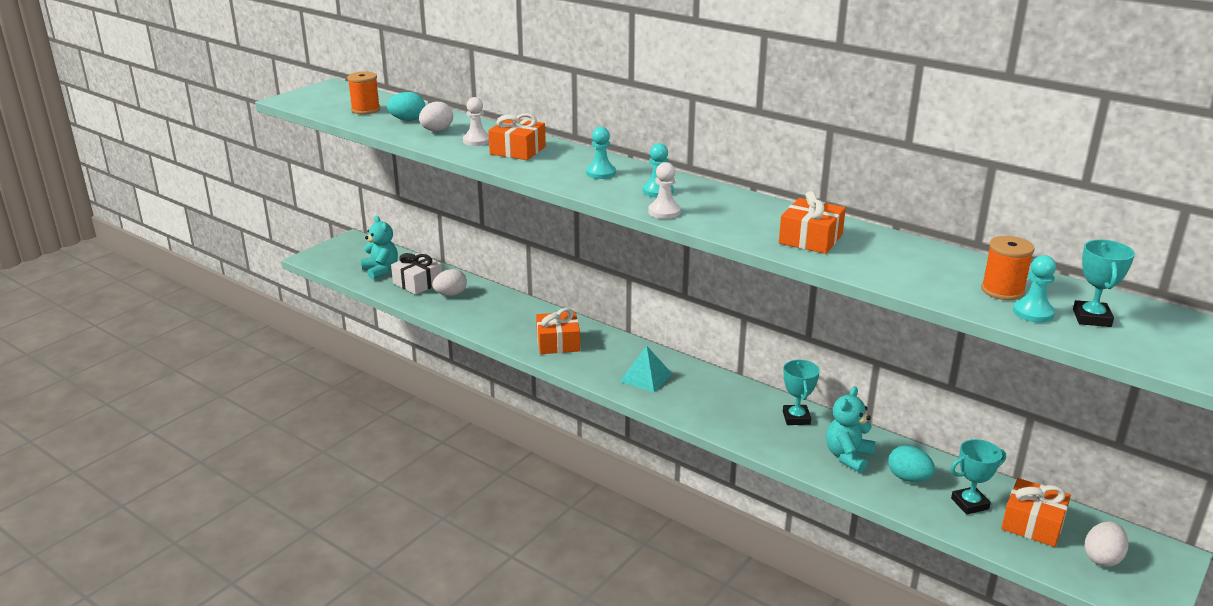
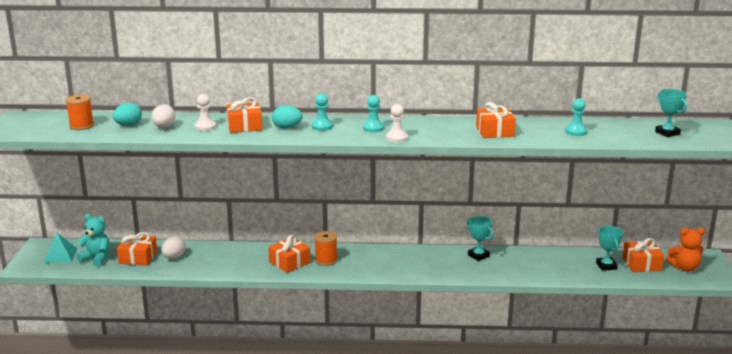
camera: 35 degrees left, 5 degrees down
white gift [391,253,442,295] -> orange gift [117,232,157,266]
turquoise pyramid [619,346,672,392] -> turquoise pyramid moved to [43,233,77,263]
turquoise teddy bear [826,386,876,473] -> none
turquoise egg [888,445,935,482] -> turquoise egg moved to [272,106,303,129]
turquoise trophy [951,439,1006,515] -> turquoise trophy turned 45 degrees counterclockwise [596,226,623,271]
orange spool [981,236,1035,300] -> orange spool moved to [314,231,337,266]
turquoise pawn [1013,255,1056,323] -> turquoise pawn moved to [565,98,587,136]
white egg [1085,521,1129,567] -> orange teddy bear [666,228,705,272]

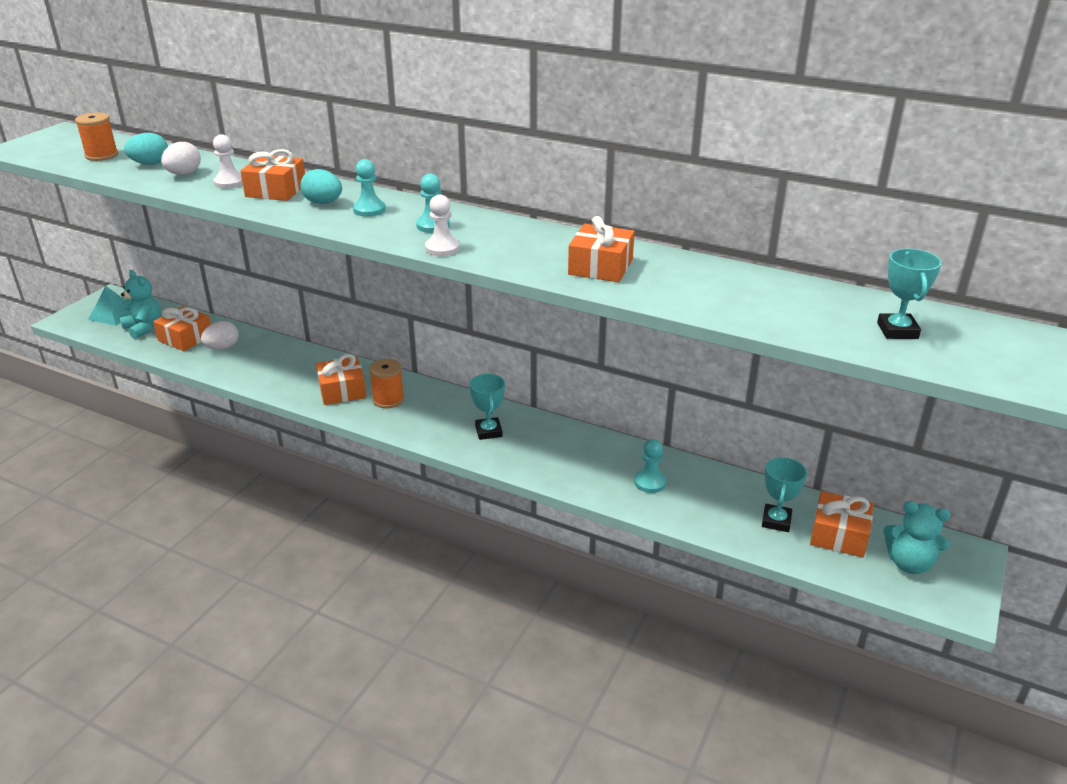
camera: 25 degrees right, 10 degrees up
turquoise trophy [467,216,494,261] -> turquoise trophy moved to [469,374,505,440]
turquoise pawn [565,98,587,136] -> turquoise pawn moved to [634,439,667,493]
orange teddy bear [666,228,705,272] -> turquoise teddy bear [883,501,950,574]

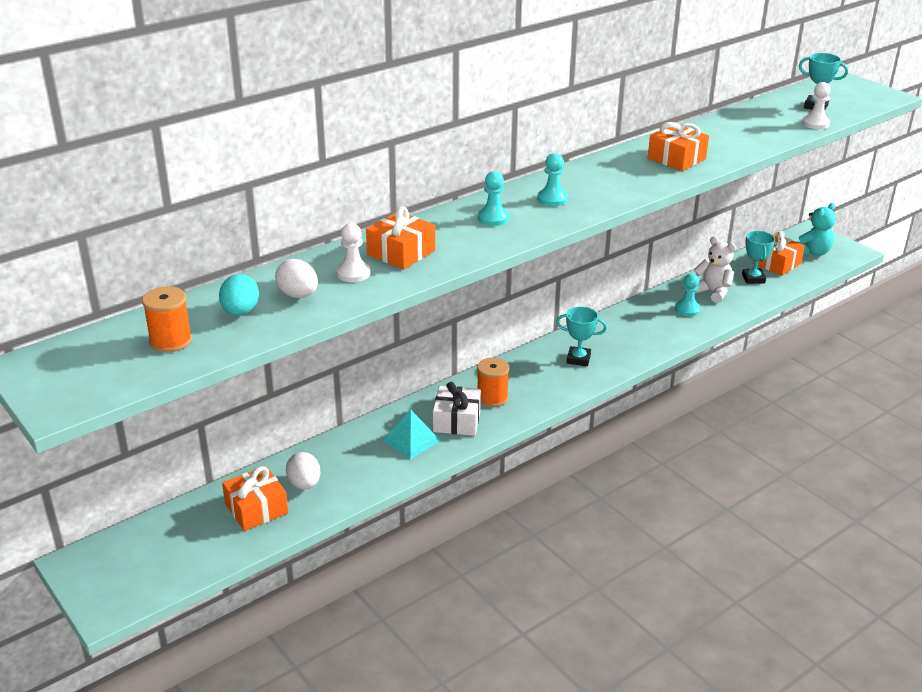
camera: 65 degrees left, 0 degrees up
turquoise pyramid [88,286,131,326] -> turquoise pyramid moved to [382,410,440,460]
turquoise teddy bear [120,270,161,339] -> none
turquoise egg [300,169,342,204] -> none
orange gift [316,354,366,405] -> white gift [433,382,481,436]
white pawn [425,194,460,256] -> white pawn moved to [802,82,831,129]
turquoise trophy [762,457,807,532] -> turquoise trophy turned 45 degrees clockwise [742,231,775,284]
none -> white teddy bear [694,236,736,303]

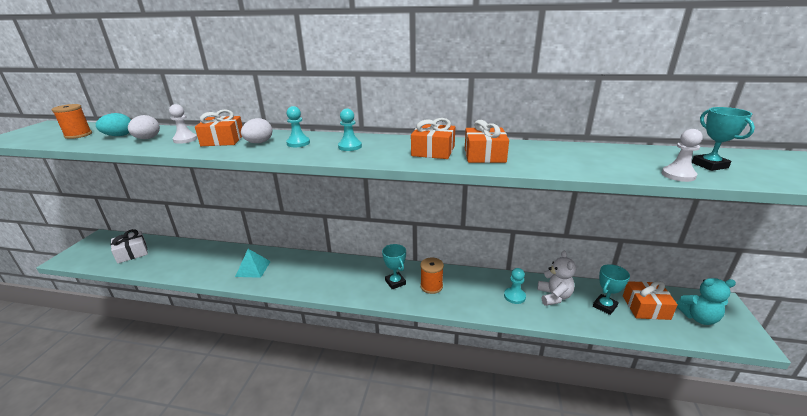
camera: 50 degrees right, 5 degrees down
orange gift [222,466,288,531] -> orange gift moved to [411,118,455,159]
white egg [286,452,320,489] -> white egg moved to [241,118,272,143]
white gift [433,382,481,436] -> white gift moved to [111,229,148,264]
orange spool [477,358,509,407] -> orange spool moved to [420,257,444,294]

